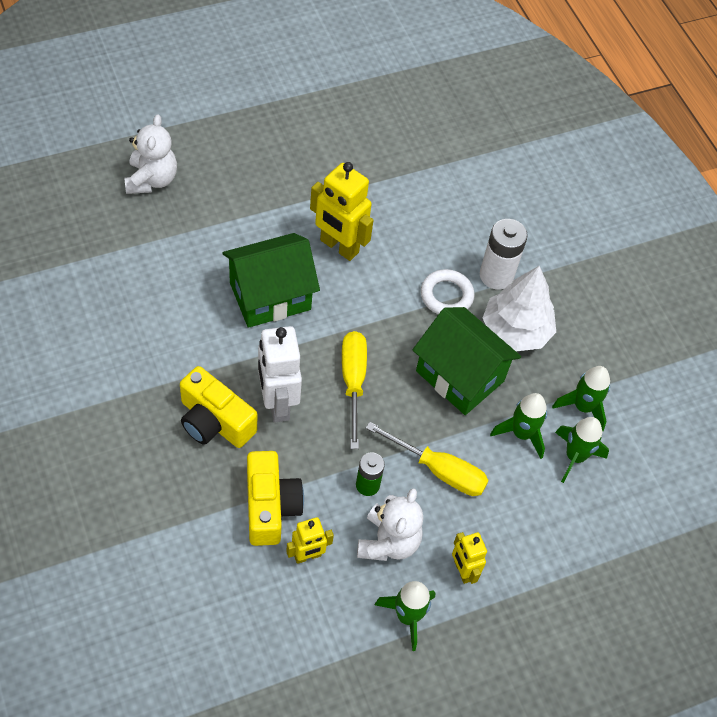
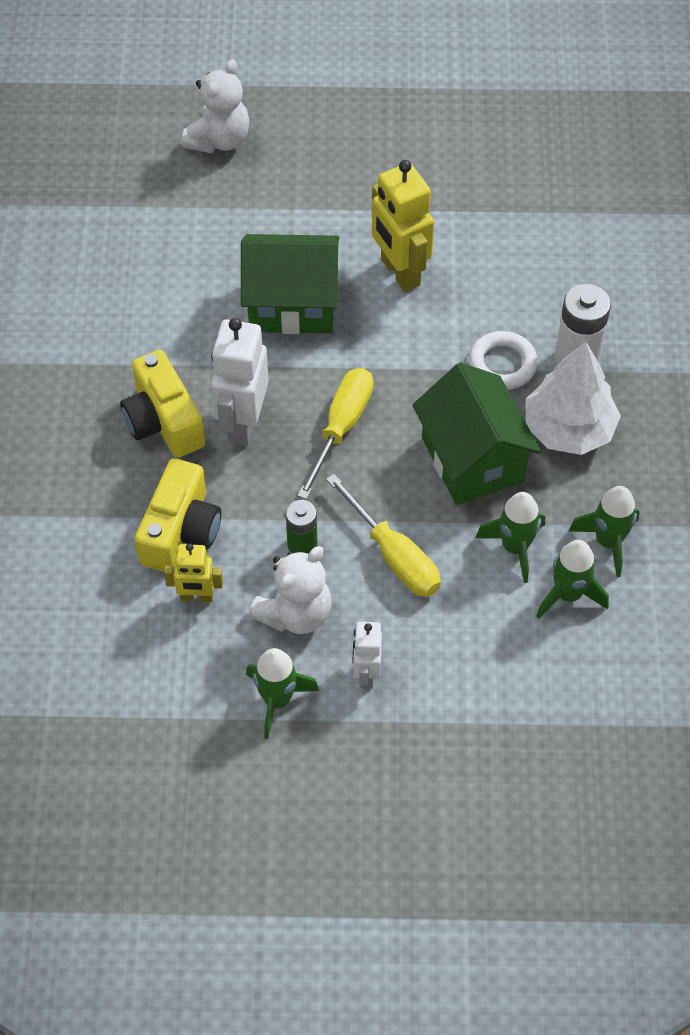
camera: 30 degrees right, 0 degrees up
yellow robot [452,532,487,584] -> white robot [353,621,382,689]

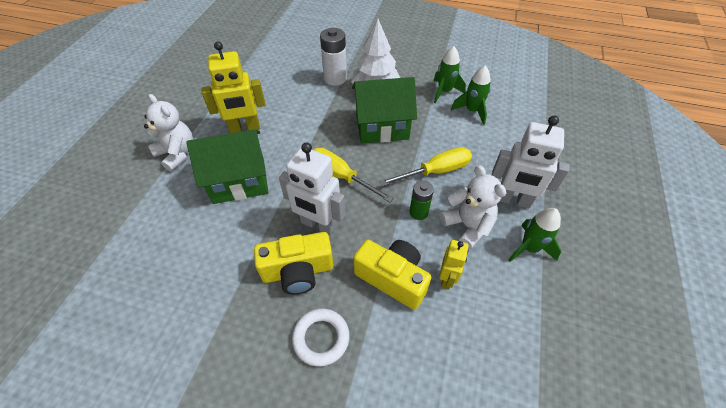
camera: 75 degrees left, 5 degrees down
white teddy bear [182,59,250,153] -> white teddy bear moved to [144,94,193,172]
green house [241,234,339,334] -> green house turned 60 degrees clockwise [186,129,268,204]
white robot [353,621,382,689] -> white robot [492,116,569,208], size x1.75
white ring [469,331,538,390] -> white ring moved to [292,309,350,366]
green rocket [476,492,545,583] -> none

